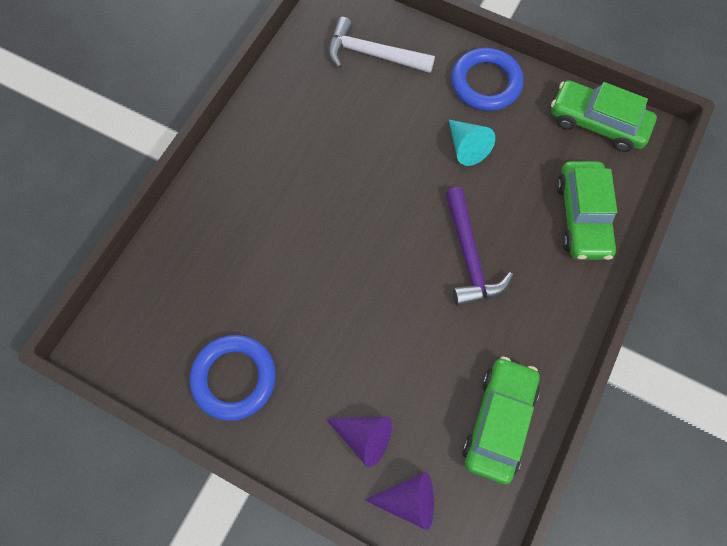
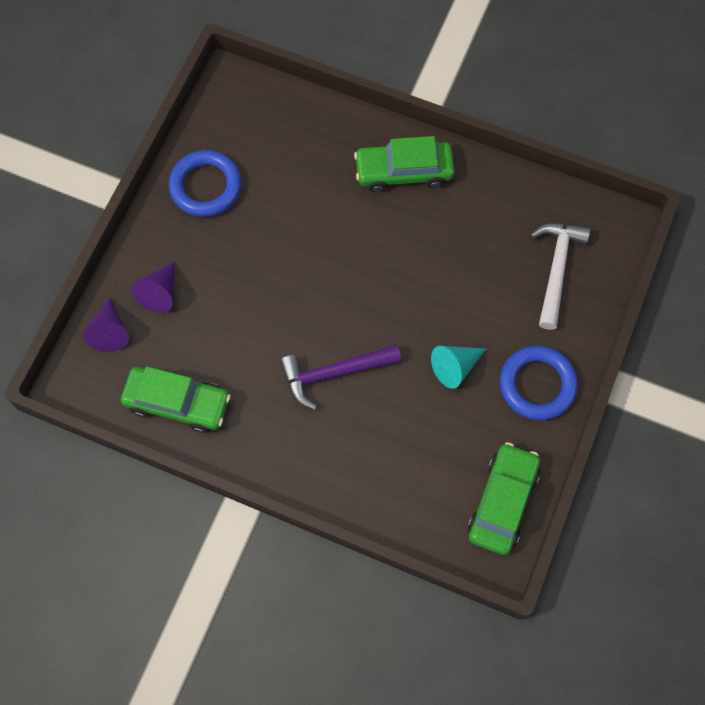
camera: 85 degrees right, 0 degrees up
green car [556,161,617,260] -> green car moved to [354,136,455,192]

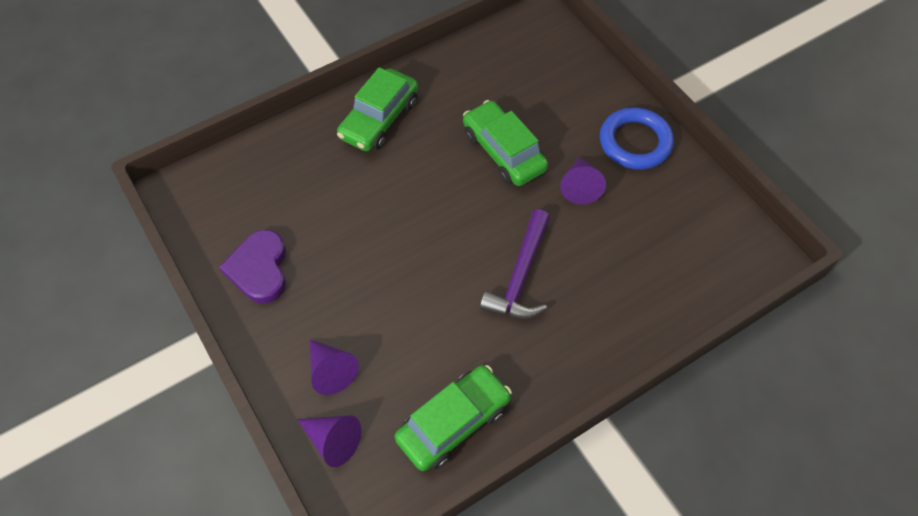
camera: 55 degrees left, 10 degrees down
blue ring [169,150,242,217] -> purple heart [219,230,286,304]
turquoise cone [431,346,486,389] -> purple cone [560,157,606,204]
green car [468,442,540,555] -> green car moved to [463,100,548,186]
white hammer [530,223,590,330] -> none

